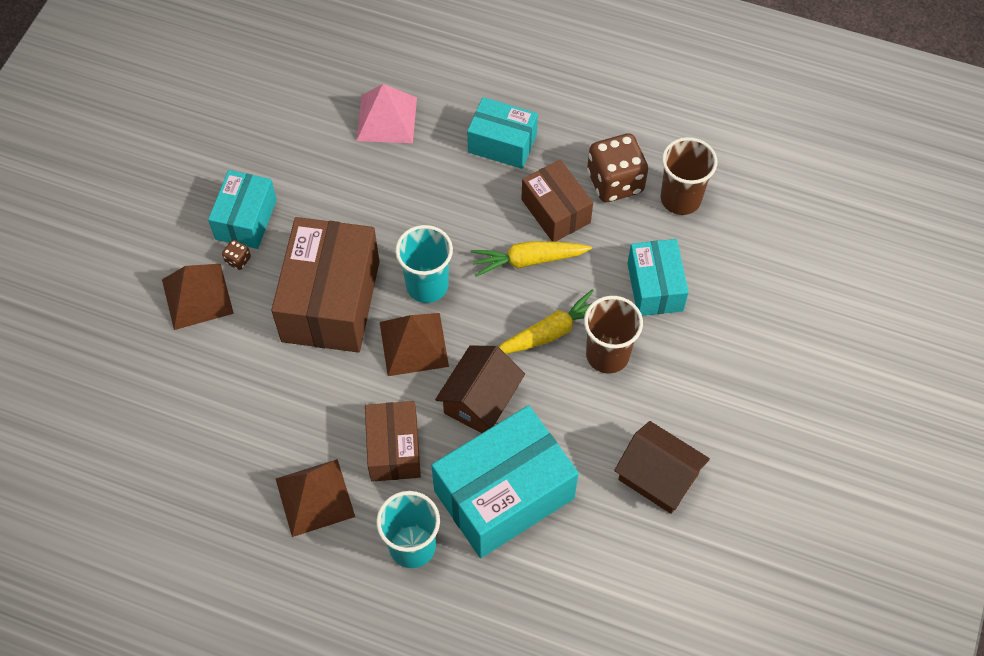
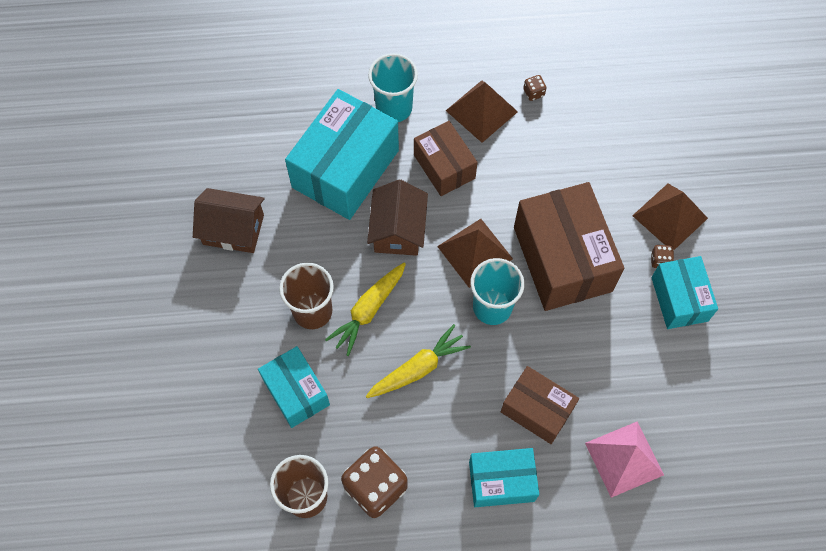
camera: 155 degrees right, 5 degrees up
brown box [521,159,593,242] -> brown box moved to [501,366,579,444]
none -> brown dice [523,75,546,101]

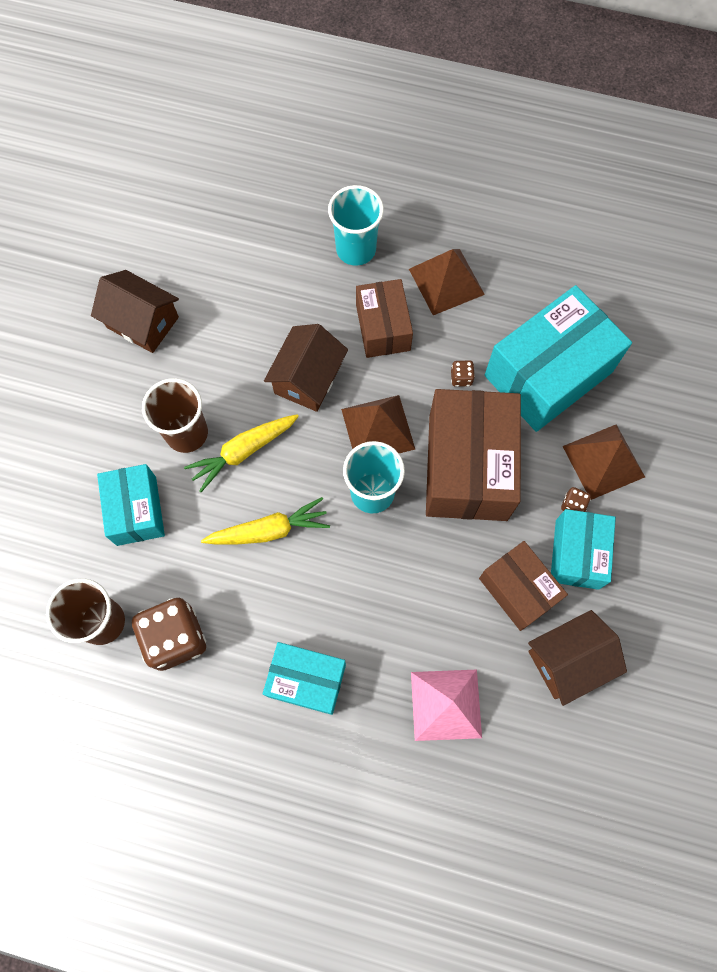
camera: 20 degrees right, 5 degrees up
turquoise box [285,89,399,220] -> turquoise box moved to [485,285,632,432]
brown box [501,366,579,444] -> brown box moved to [479,541,568,631]
brown dice [523,75,546,101] -> brown dice moved to [451,360,475,387]
none -> brown house [528,610,627,706]

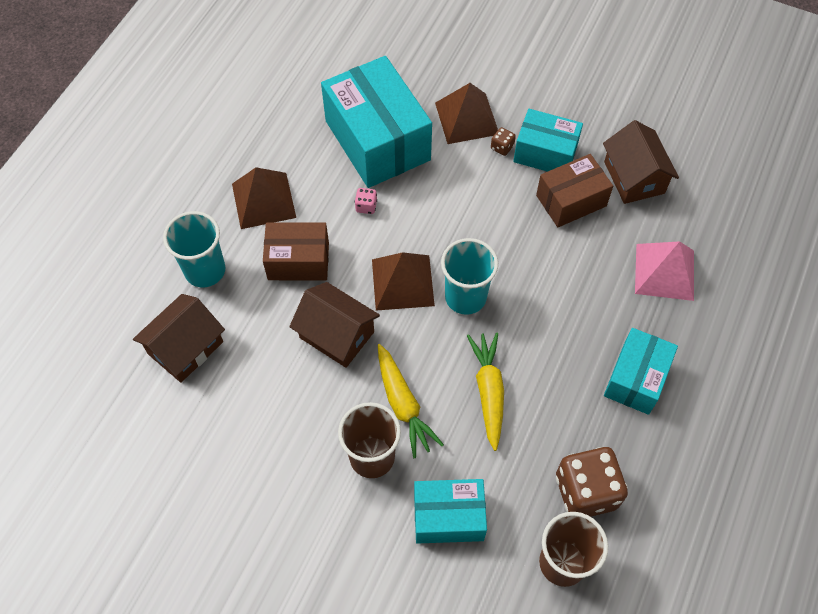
camera: 80 degrees left, 10 degrees down
brown house [91,270,179,353] -> brown house moved to [133,294,225,383]
brown box [426,389,521,521] -> none
brown dice [451,360,475,387] -> pink dice [355,188,377,214]

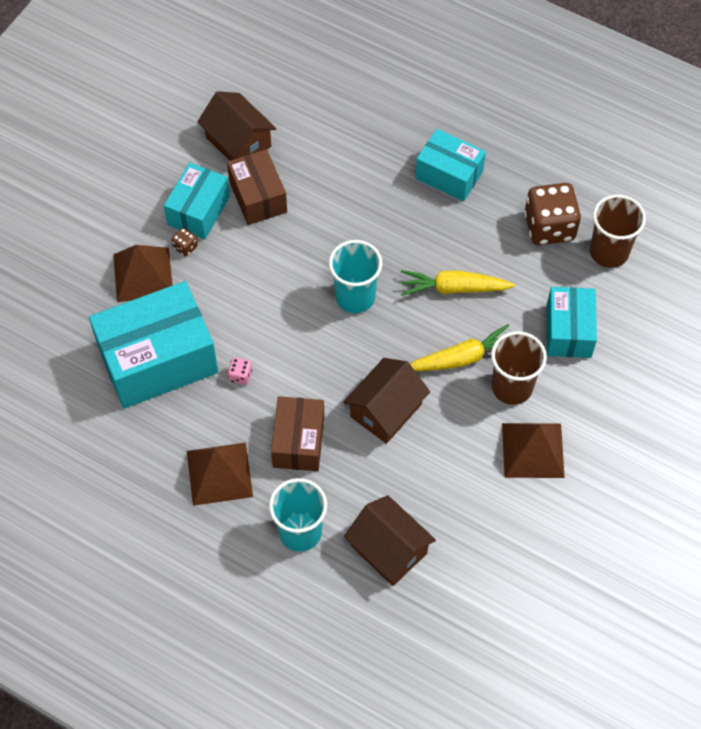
camera: 85 degrees left, 0 degrees up
brown pyramid [372,252,435,311] -> brown pyramid moved to [502,423,565,478]
brown house [603,120,679,204] -> brown house turned 60 degrees clockwise [197,91,276,161]
pink pyramid [635,241,694,301] -> none

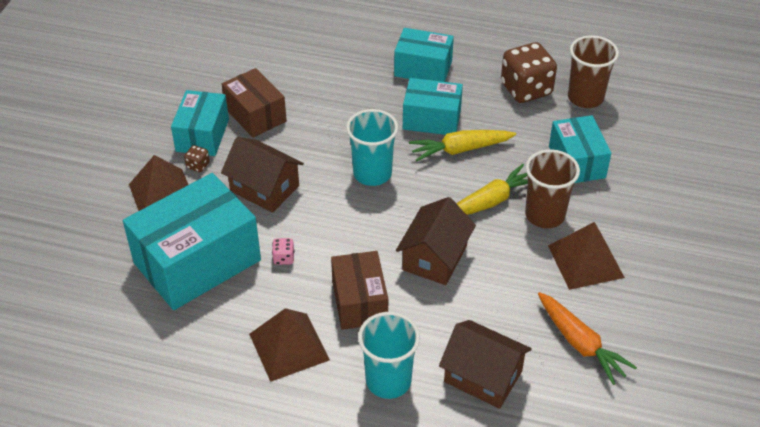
camera: 15 degrees left, 15 degrees down
brown house [197,91,276,161] -> brown house moved to [221,137,304,213]
none -> turquoise box [403,78,463,135]
none -> orange carrot [538,292,637,385]

